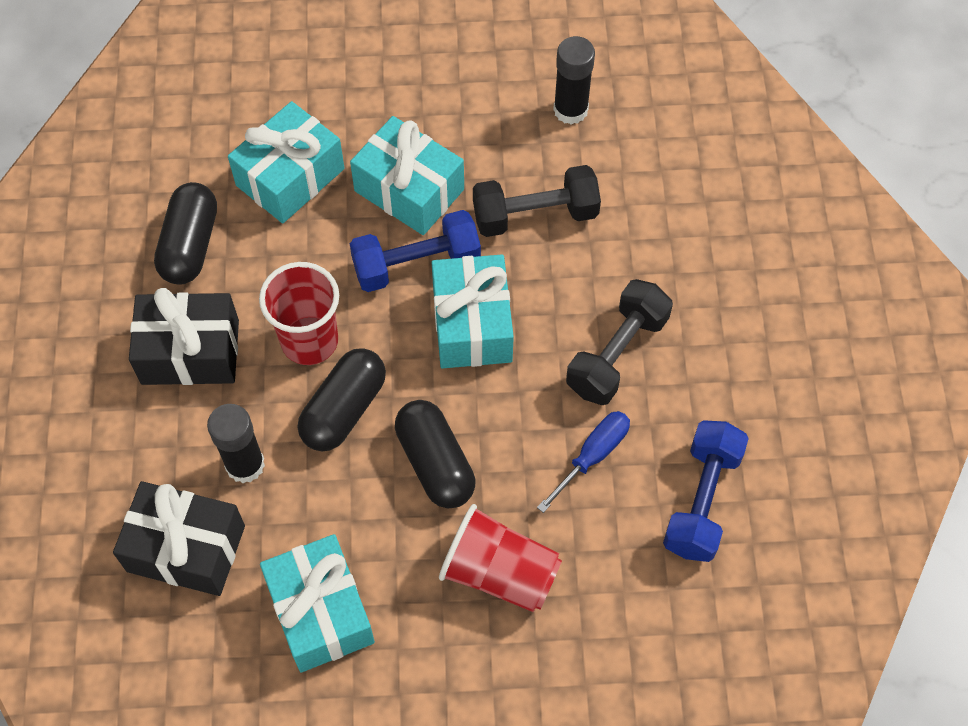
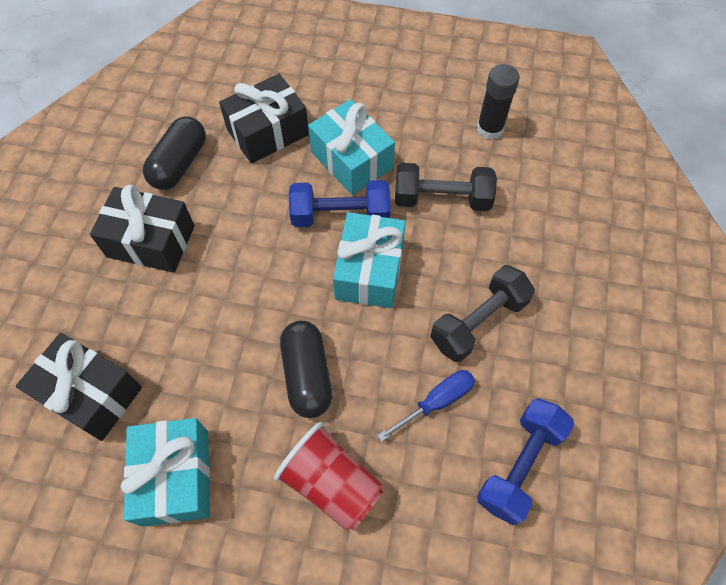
camera: 15 degrees right, 0 degrees up
black glue stick [207,404,265,483] -> none
turquoise gift [228,101,344,223] -> black gift [219,74,309,164]
red cup [259,262,339,365] -> none
black capsule [298,348,386,451] -> none

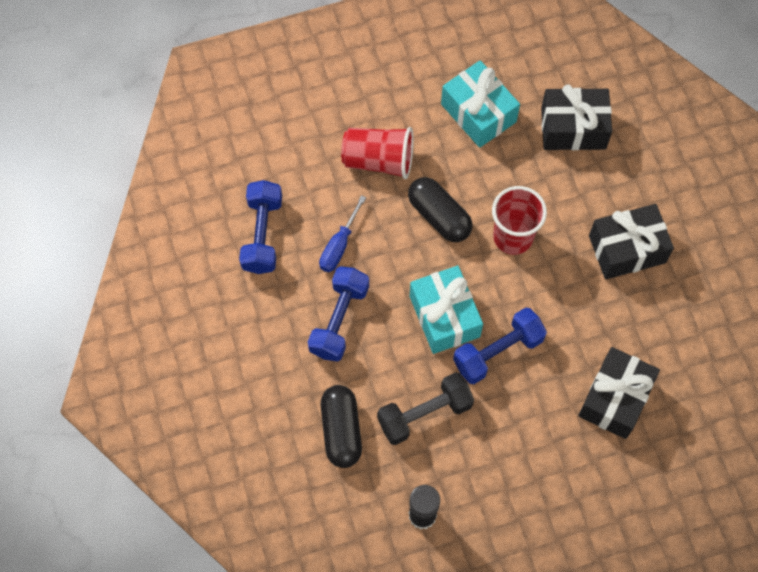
camera: 150 degrees right, 5 degrees up
black capsule [143,117,206,190] -> black capsule moved to [321,385,362,468]
turquoise gift [308,99,395,195] -> none
black dumbbell [430,265,535,362] -> blue dumbbell [308,266,369,362]
none -> red cup [492,186,547,255]

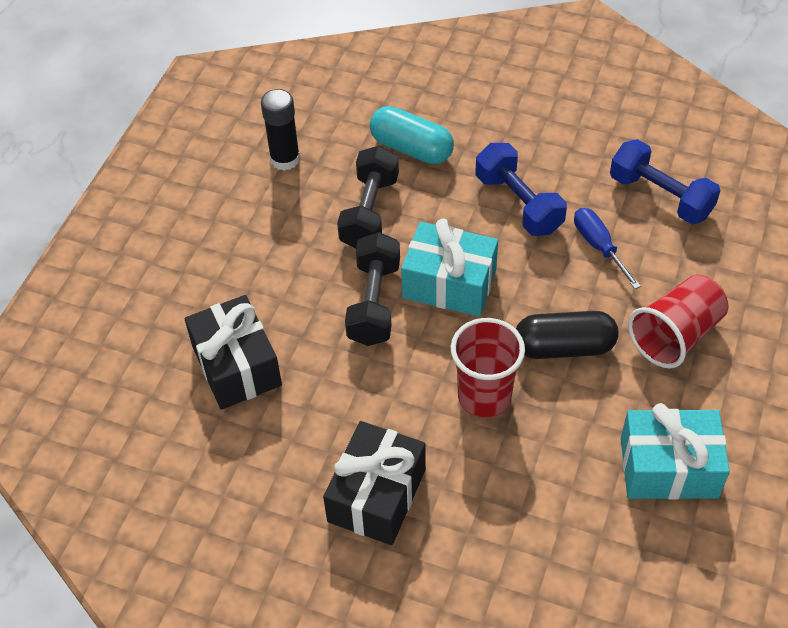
camera: 130 degrees right, 15 degrees down
black capsule [321,385,362,468] -> turquoise capsule [370,106,454,164]
blue dumbbell [453,308,547,384] -> black dumbbell [345,232,400,346]
black gift [541,85,612,150] -> none

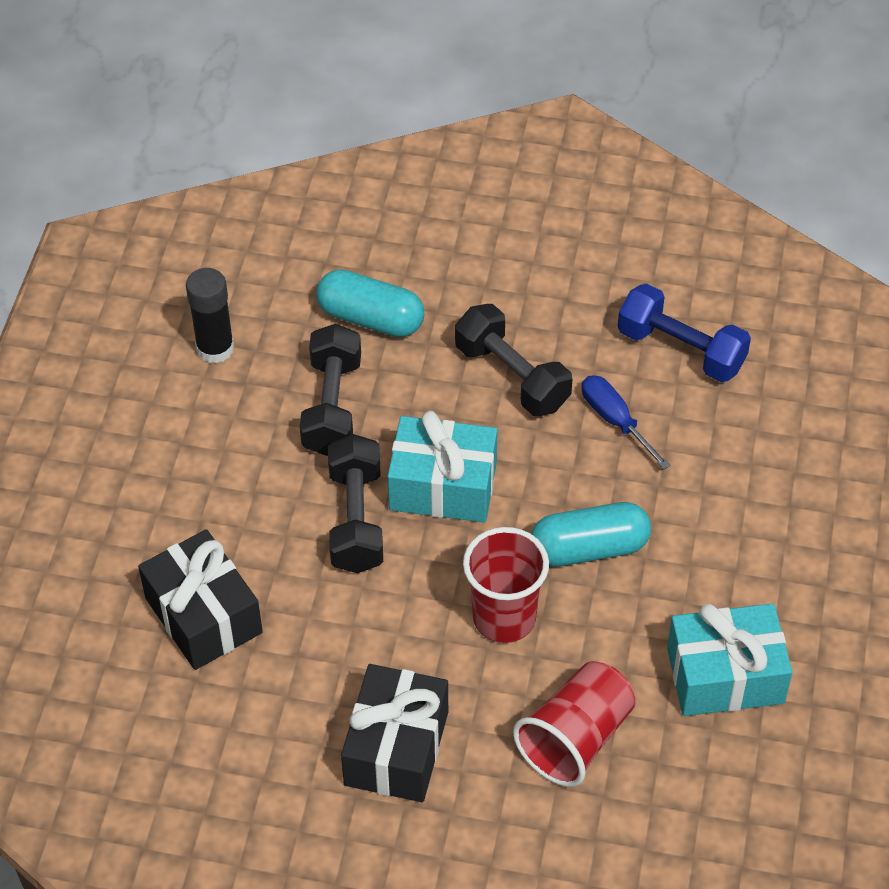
camera: 10 degrees left, 0 degrees up
blue dumbbell [476,143,567,236] -> black dumbbell [455,304,572,416]
black capsule [516,311,619,359] -> turquoise capsule [531,502,651,567]
red cup [628,275,728,369] -> red cup moved to [513,661,636,787]

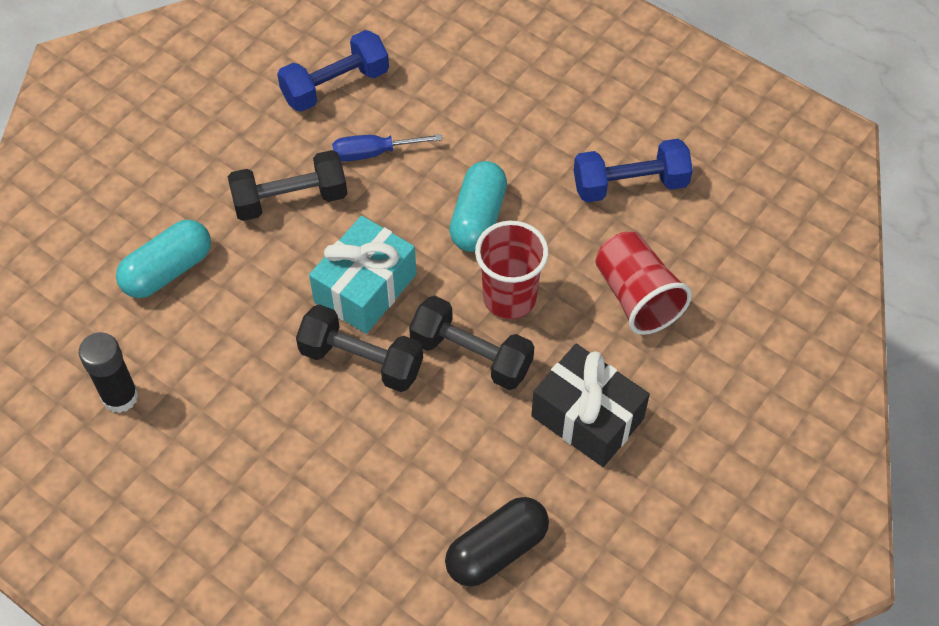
camera: 65 degrees left, 5 degrees up
black gift [138,529,263,670] -> none
black dumbbell [300,324,361,456] -> black dumbbell moved to [409,296,534,390]
turquoise gift [667,603,793,716] -> blue dumbbell [574,139,693,202]
none -> black capsule [445,497,549,587]

